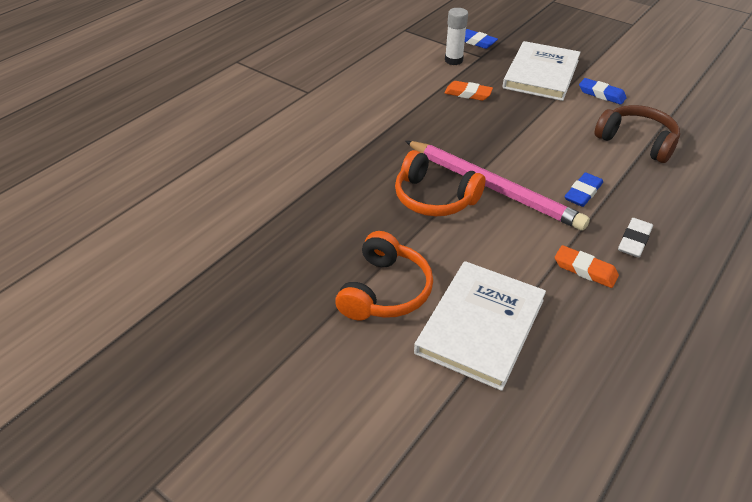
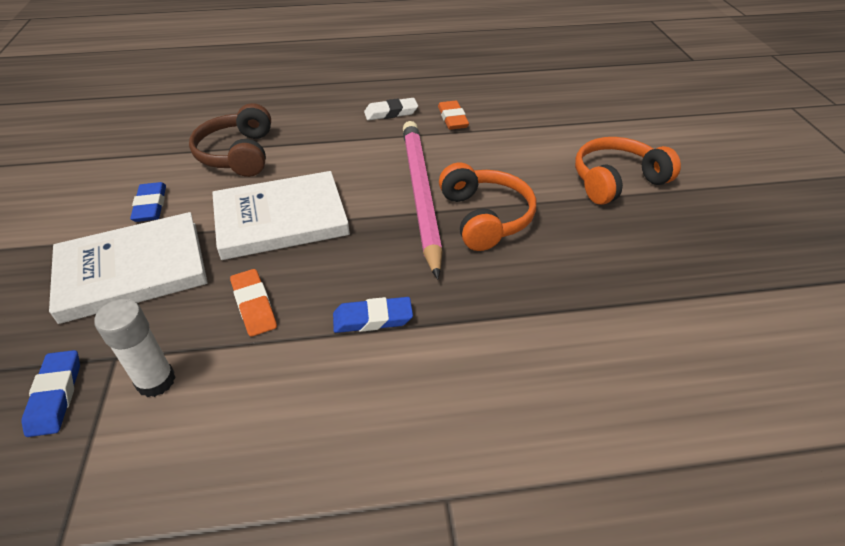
camera: 135 degrees left, 0 degrees up
white book [414,261,546,391] -> white book moved to [212,171,350,260]
blue eraser [564,172,603,207] -> blue eraser moved to [333,297,413,333]

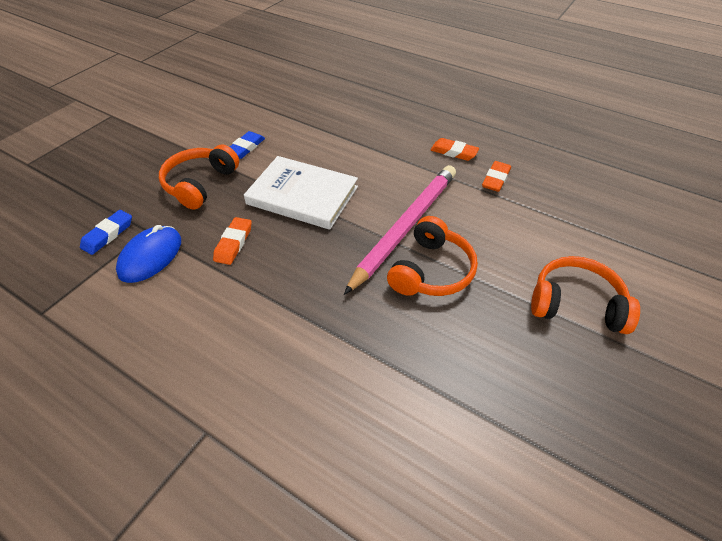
camera: 40 degrees right, 5 degrees up
white book [49,212,208,324] -> orange headphones [159,145,239,210]
white glue stick [94,299,176,397] -> blue mouse [116,225,181,283]
brown headphones [189,103,271,177] -> none
blue eraser [333,297,413,333] -> none
white eraser [364,98,418,120] -> orange eraser [431,138,479,161]

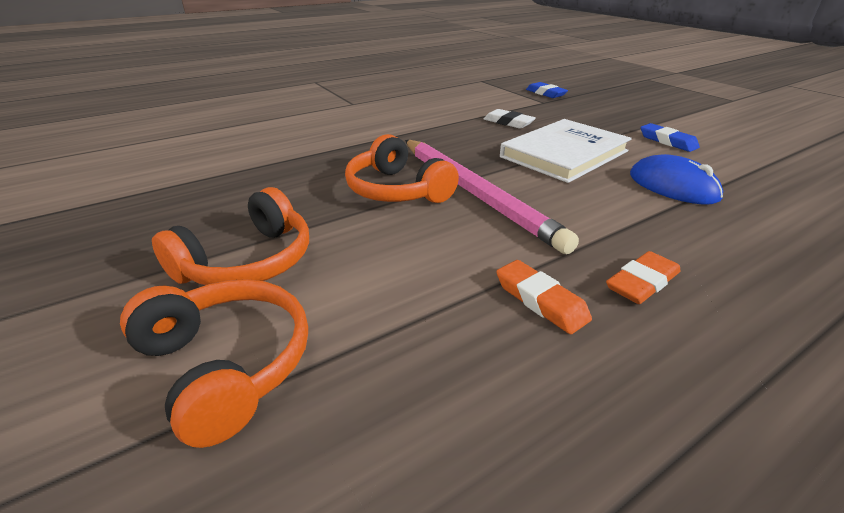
camera: 115 degrees right, 15 degrees down
blue mouse [116,225,181,283] -> blue mouse moved to [630,154,723,205]
orange headphones [159,145,239,210] -> orange headphones moved to [120,279,308,448]
orange eraser [213,217,252,265] -> white eraser [484,109,536,129]

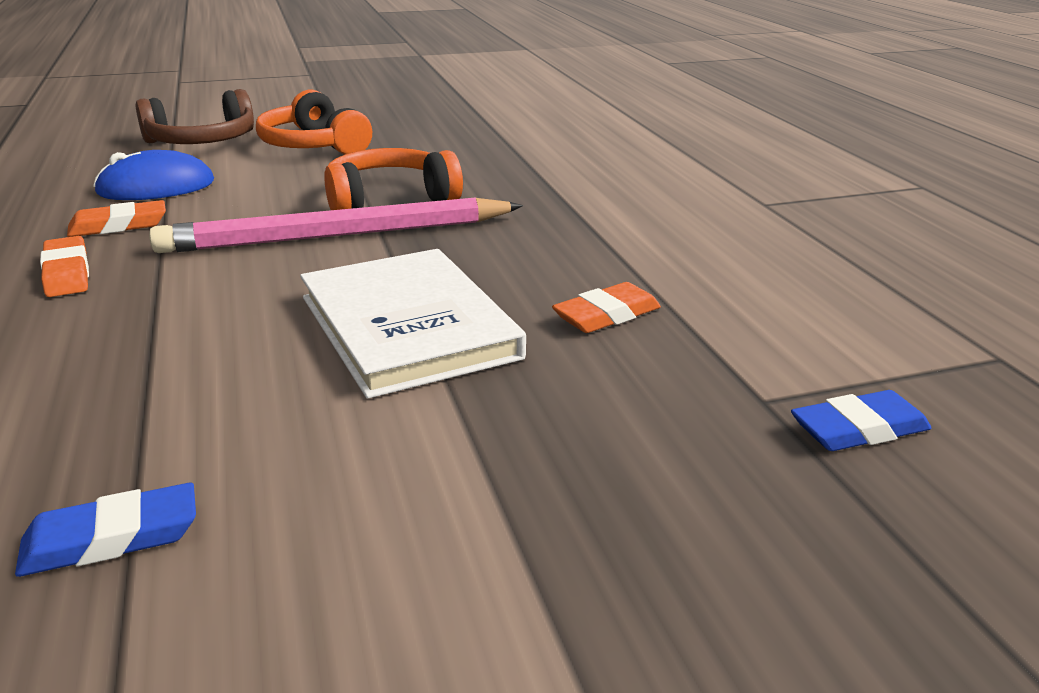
camera: 105 degrees right, 5 degrees down
orange headphones [120,279,308,448] -> brown headphones [135,89,254,144]
white eraser [484,109,536,129] -> orange eraser [552,282,661,333]
blue mouse [630,154,723,205] -> blue mouse moved to [93,150,214,200]
blue eraser [641,123,700,152] -> blue eraser moved to [15,482,196,577]

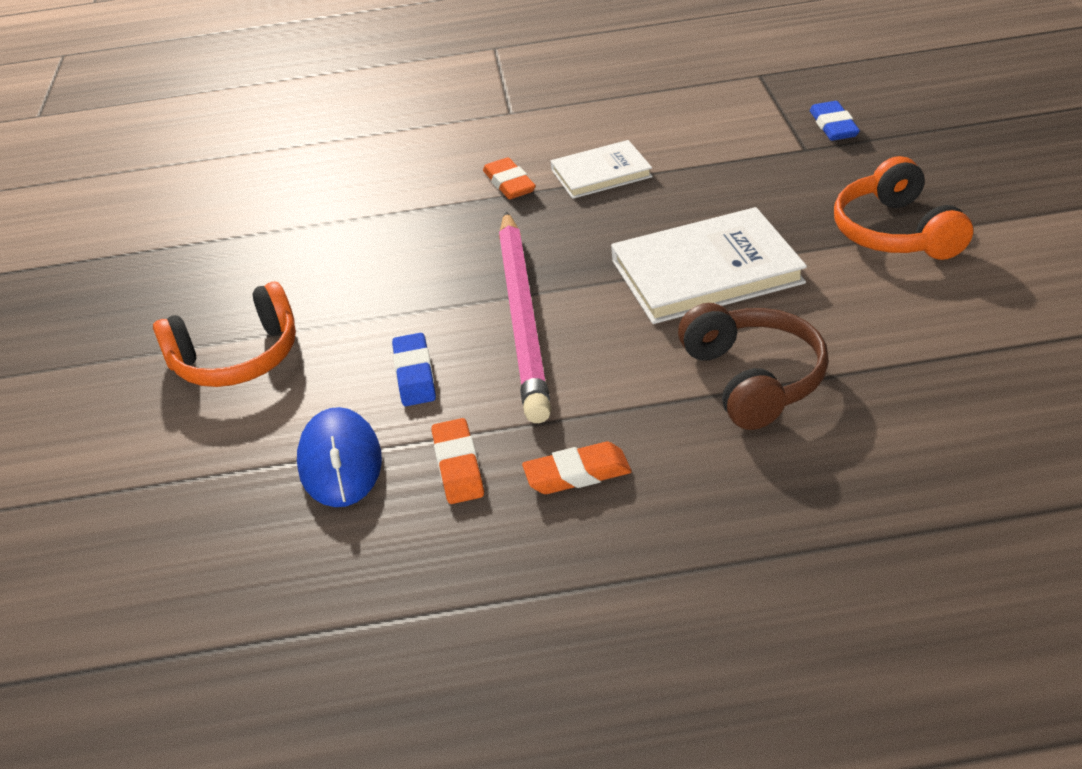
camera: 75 degrees left, 10 degrees up
blue eraser [15,482,196,577] -> blue eraser moved to [392,333,436,406]
brown headphones [135,89,254,144] -> brown headphones moved to [678,303,829,430]
orange headphones [324,148,463,210] -> orange headphones moved to [834,156,973,260]
orange eraser [552,282,661,333] -> orange eraser moved to [483,157,536,199]
none -> white book [551,140,653,199]

